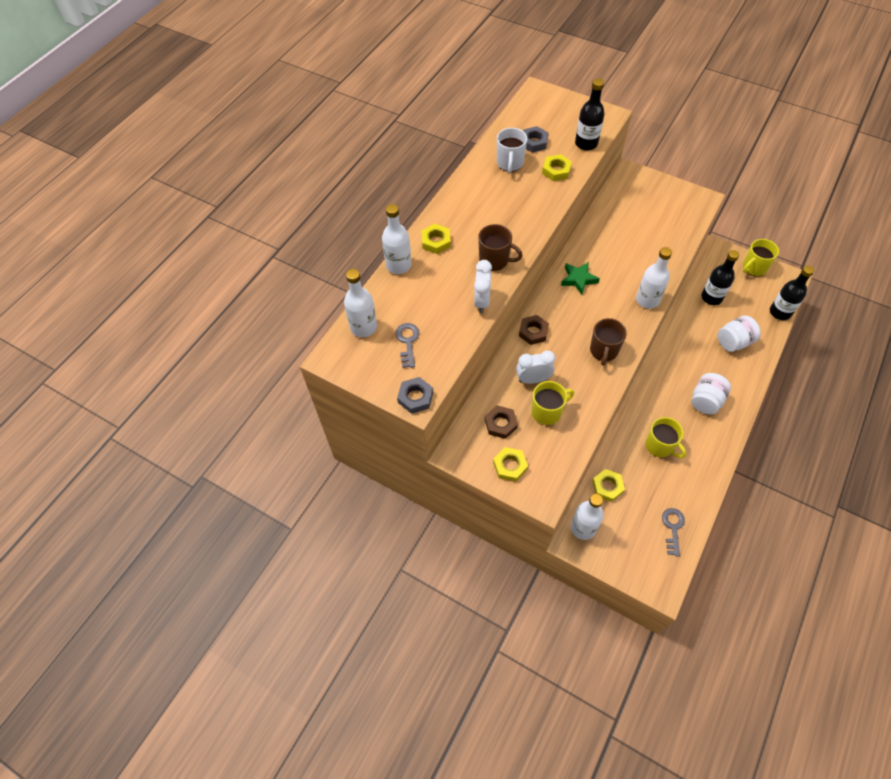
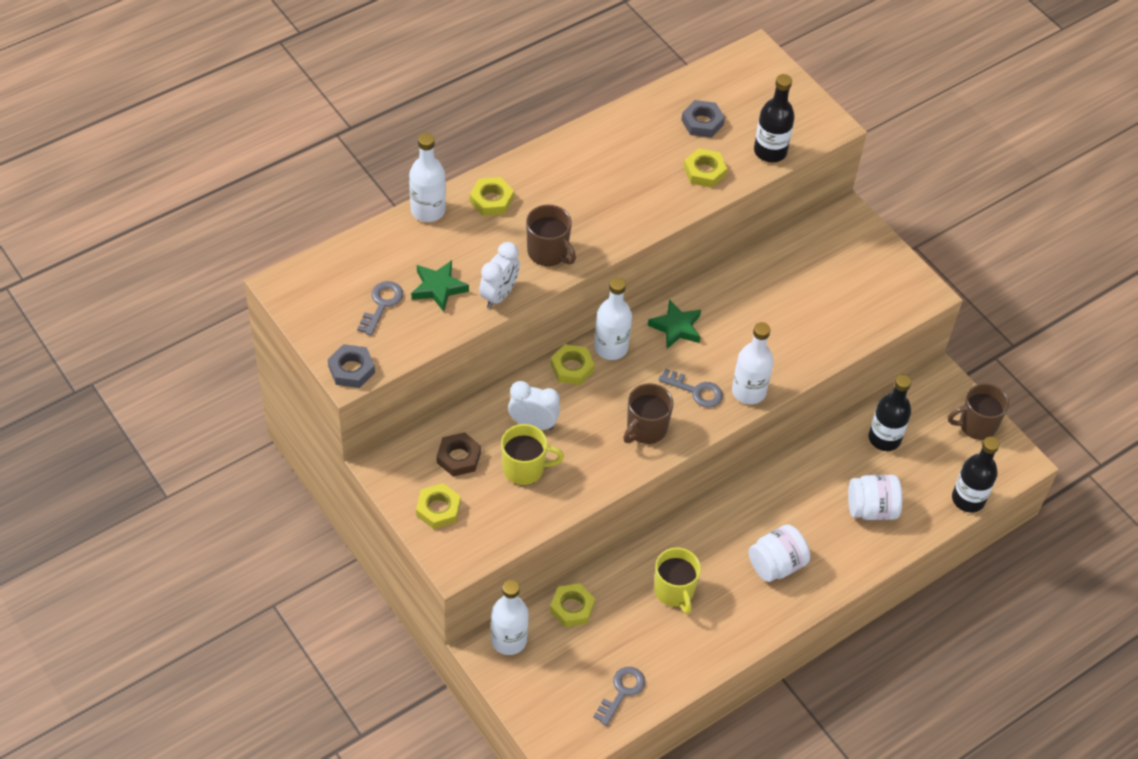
camera: 20 degrees right, 5 degrees down
white bottle [344,269,377,337] -> white bottle moved to [594,277,632,360]
white mug [497,128,527,173] -> none
brown nut [519,315,549,345] -> yellow nut [550,344,595,385]
yellow mug [743,239,779,276] -> brown mug [948,383,1009,440]
none -> green star [411,260,469,312]
none -> grey key [659,368,723,408]

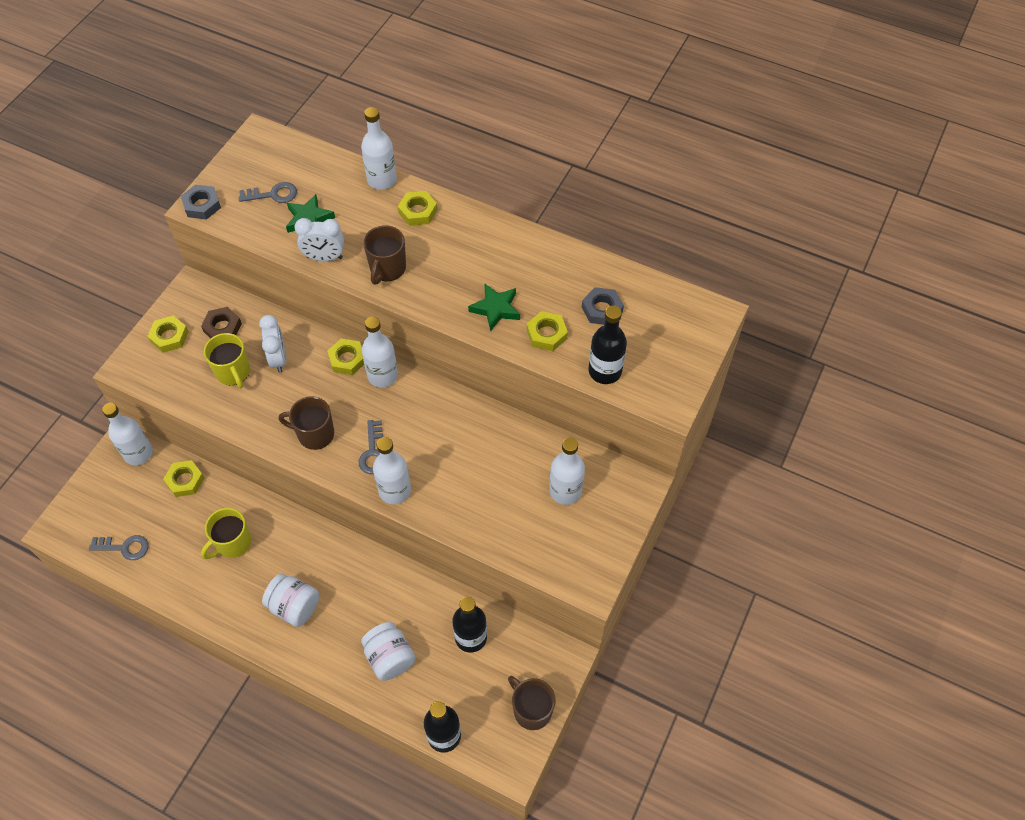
camera: 65 degrees right, 5 degrees up
green star [648,299,701,349] -> green star moved to [468,284,520,331]
none -> white bottle [549,437,585,505]

